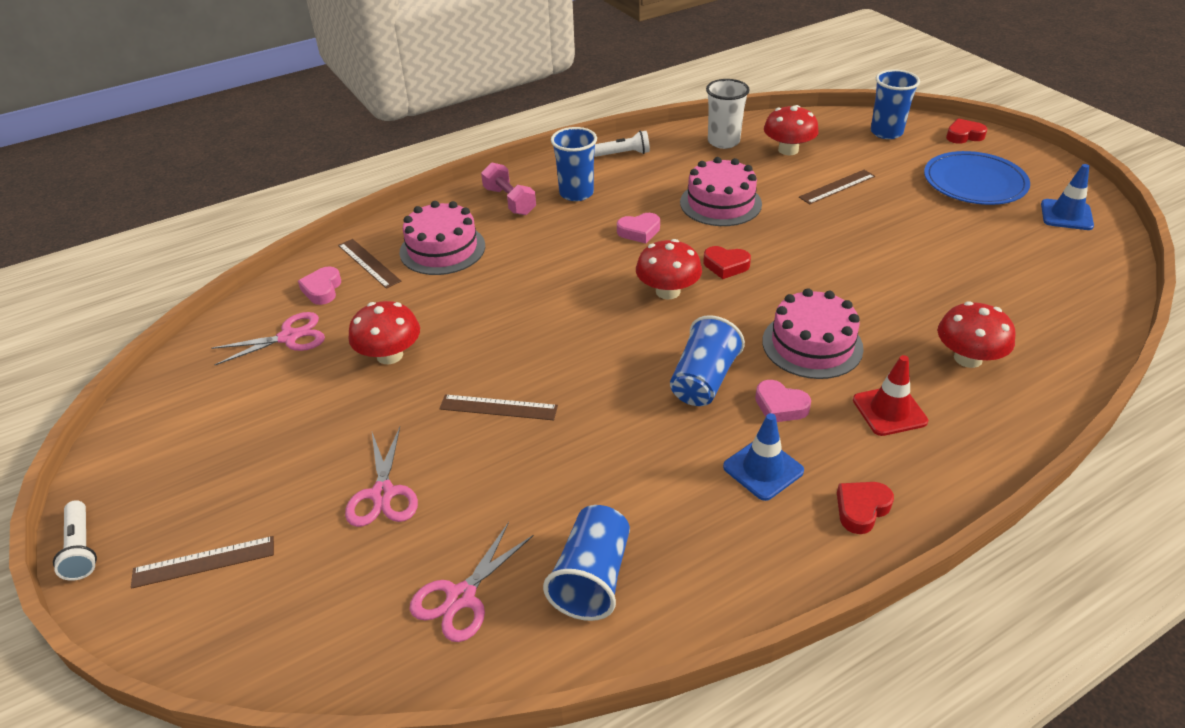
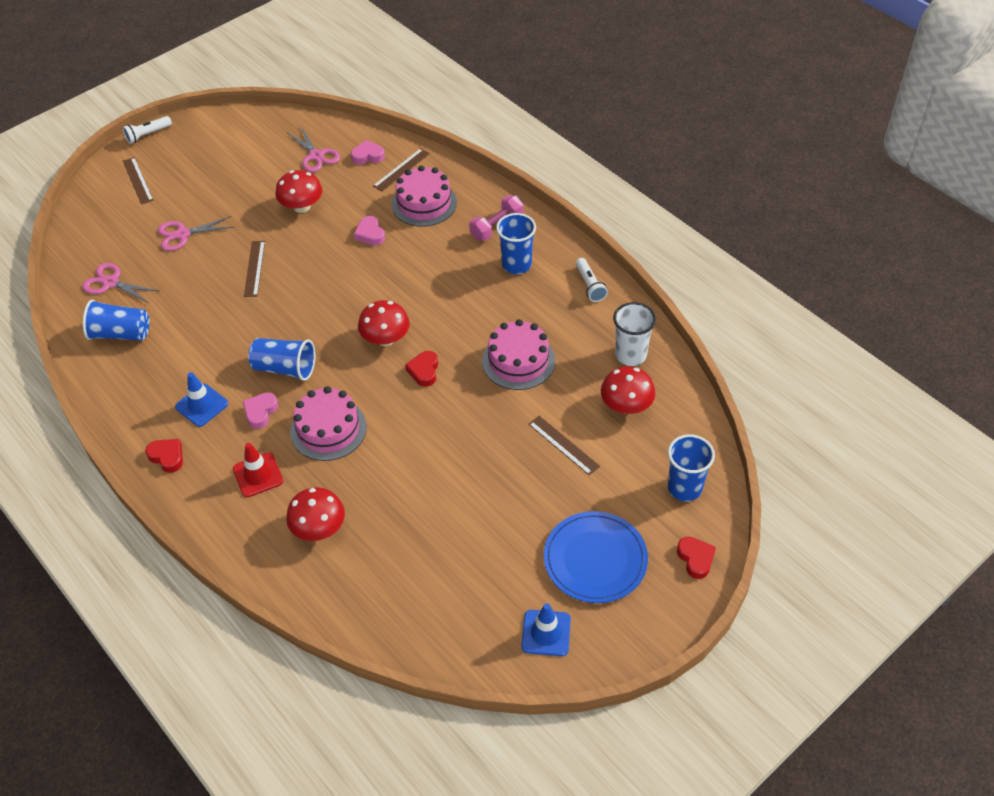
camera: 80 degrees right, 10 degrees up
pink heart [617,213,660,243] -> pink heart moved to [354,216,385,246]

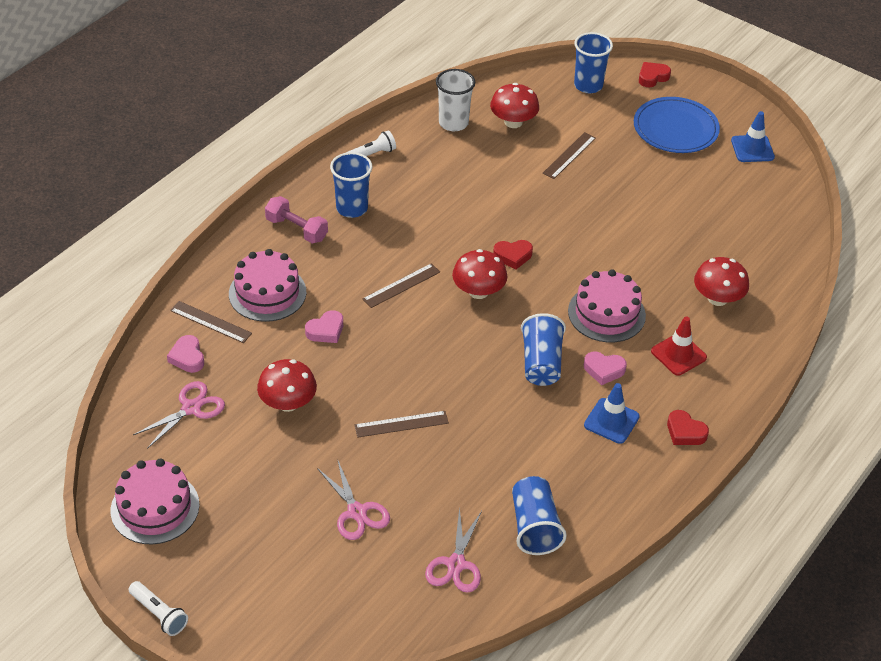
camera: 105 degrees left, 5 degrees down
brown ruler [123,157,154,204] -> brown ruler moved to [363,263,440,308]
red heart [145,439,183,473] -> red heart turned 75 degrees counterclockwise [667,410,709,445]
pink cake [482,319,555,390] -> pink cake moved to [110,459,199,544]

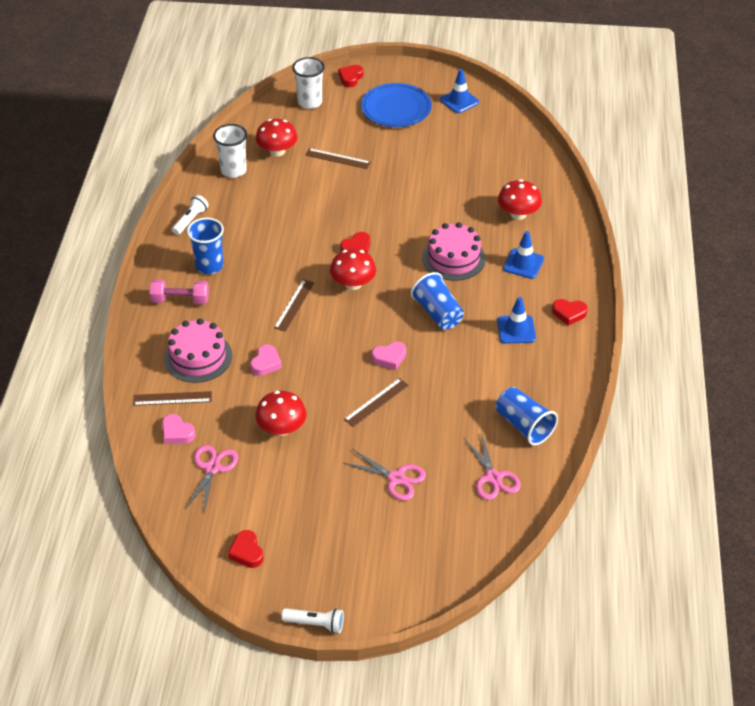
camera: 30 degrees left, 0 degrees up
pink cake [110,459,199,544] -> red heart [228,530,264,568]
brown ruler [543,132,596,179] -> brown ruler turned 75 degrees counterclockwise [305,148,371,169]
blue cup [574,32,613,93] -> white cup [292,57,325,109]
pink heart [584,352,627,385] -> pink heart moved to [371,342,406,370]
red traffic cone [651,317,707,376] -> blue traffic cone [503,231,544,279]

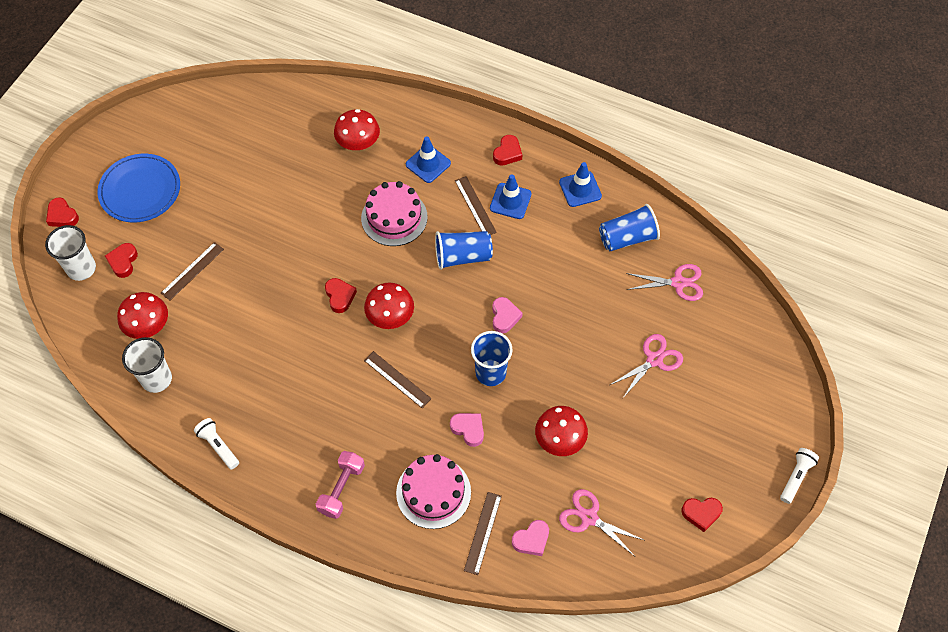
camera: 70 degrees left, 15 degrees up
blue cup [187,218,224,274] -> blue cup moved to [471,331,513,386]
brown ruler [344,378,409,427] -> brown ruler moved to [455,176,497,235]
blue traffic cone [440,69,479,113] -> blue traffic cone moved to [559,162,602,207]
none -> red heart [105,243,138,278]

